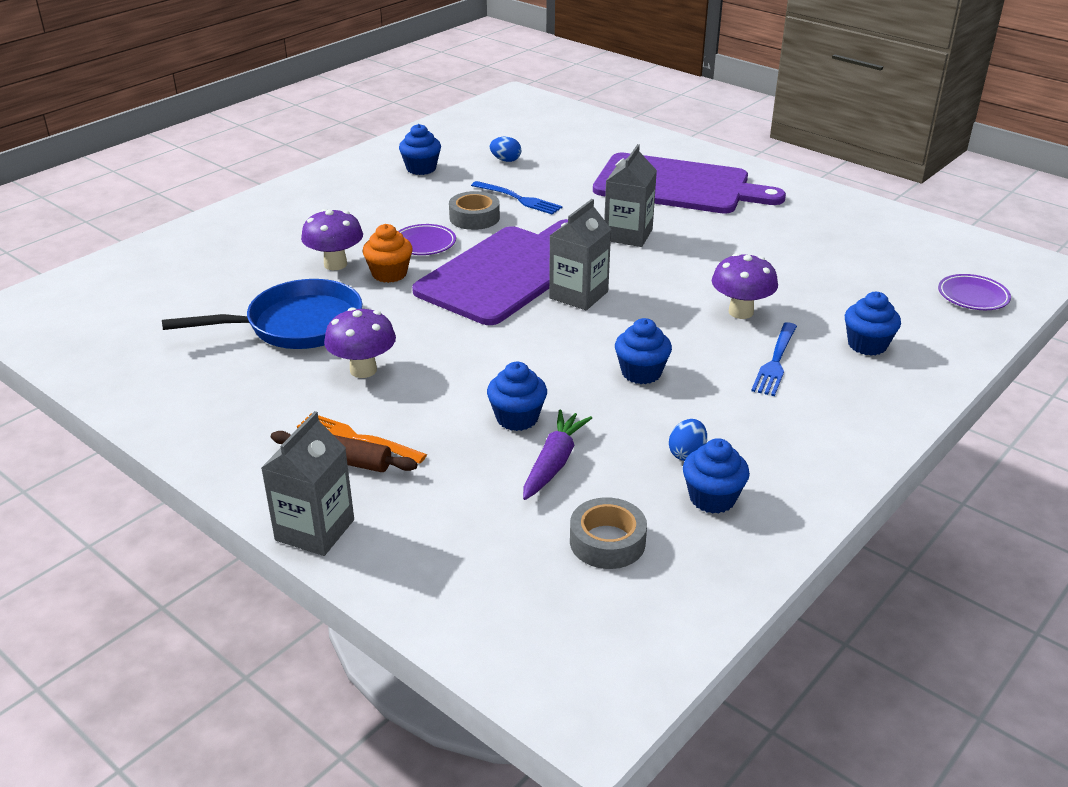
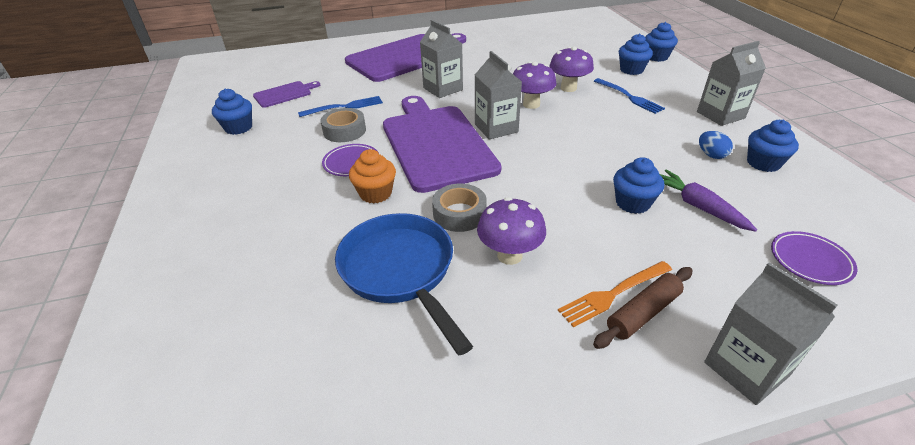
camera: 55 degrees left, 5 degrees up
blue pan [162,279,363,349] -> blue pan turned 45 degrees counterclockwise [335,213,473,355]
purple mushroom [301,209,363,270] -> purple mushroom moved to [513,62,557,109]
blue egg [490,137,521,162] -> purple cutting board [253,81,320,108]
grey tape [570,497,647,569] -> grey tape moved to [432,184,487,232]
blue cupcake [615,318,672,384] -> blue cupcake moved to [645,22,678,62]
purple plate [938,274,1011,310] -> purple plate moved to [771,231,857,285]
none -> grey carton [697,41,766,126]

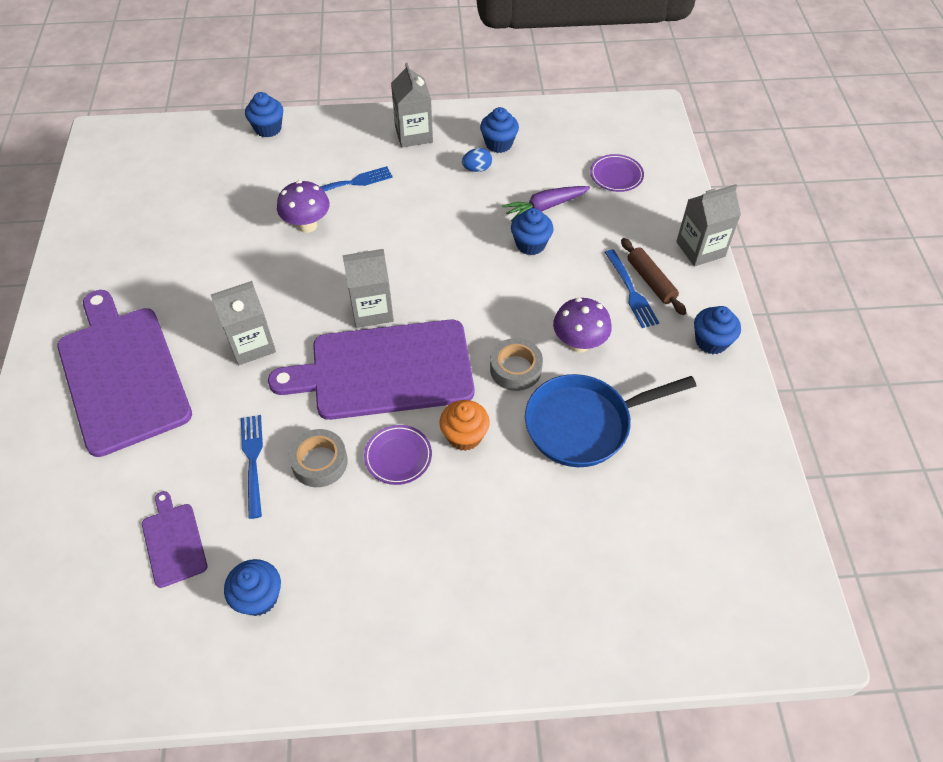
camera: 80 degrees left, 15 degrees up
purple mushroom [513,62,557,109] -> none
orange fork [558,261,672,328] -> blue fork [605,249,659,328]
blue cupcake [619,34,653,75] -> blue cupcake moved to [694,306,741,354]

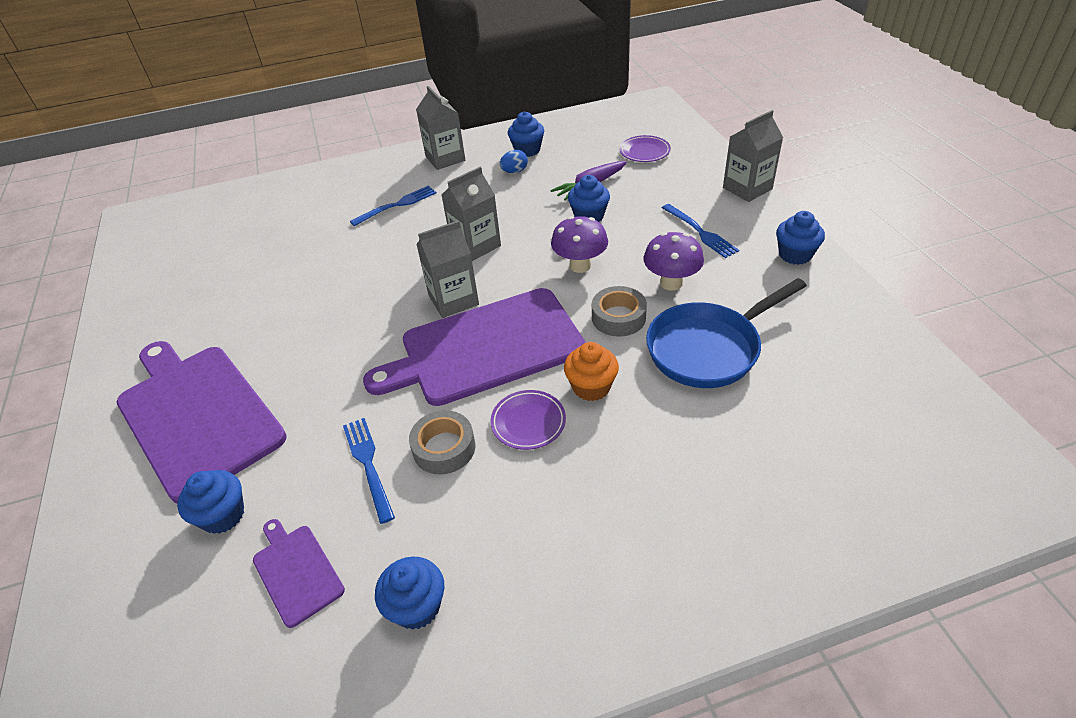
camera: 10 degrees left, 10 degrees down
grey carton [211,281,276,365] -> grey carton moved to [442,167,501,261]
blue cupcake [245,92,283,137] -> blue cupcake moved to [177,470,244,534]
purple mushroom [277,180,329,233] -> purple mushroom moved to [551,216,608,273]
brown rolling pin [621,238,687,315] -> none

